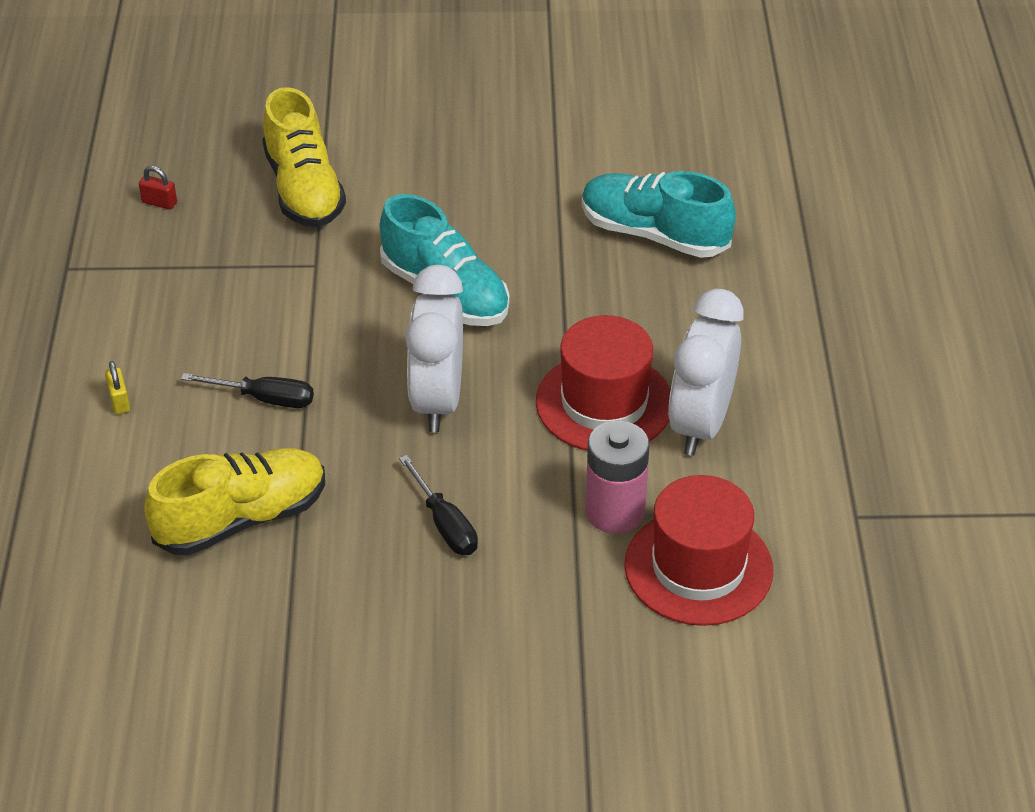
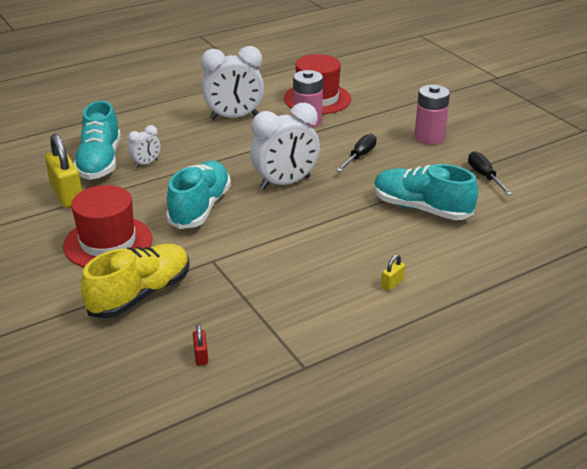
camera: 120 degrees left, 10 degrees down
yellow shoe [144,448,325,555] -> turquoise shoe [374,164,478,220]
black screwdriver [181,373,314,408] -> black screwdriver moved to [468,151,512,195]
red hat [536,315,671,451] -> red hat moved to [63,185,152,268]
none -> yellow padlock [45,134,82,208]
none -> white clock [128,125,161,168]
none -> pink battery [414,85,450,145]

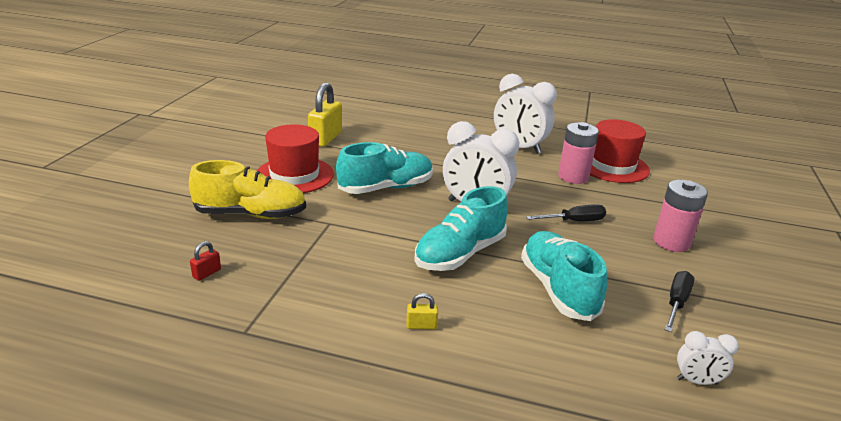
camera: 45 degrees right, 5 degrees down
turquoise shoe [74,101,121,180] -> turquoise shoe moved to [414,186,508,271]
white clock [128,125,161,168] -> white clock moved to [677,331,739,385]

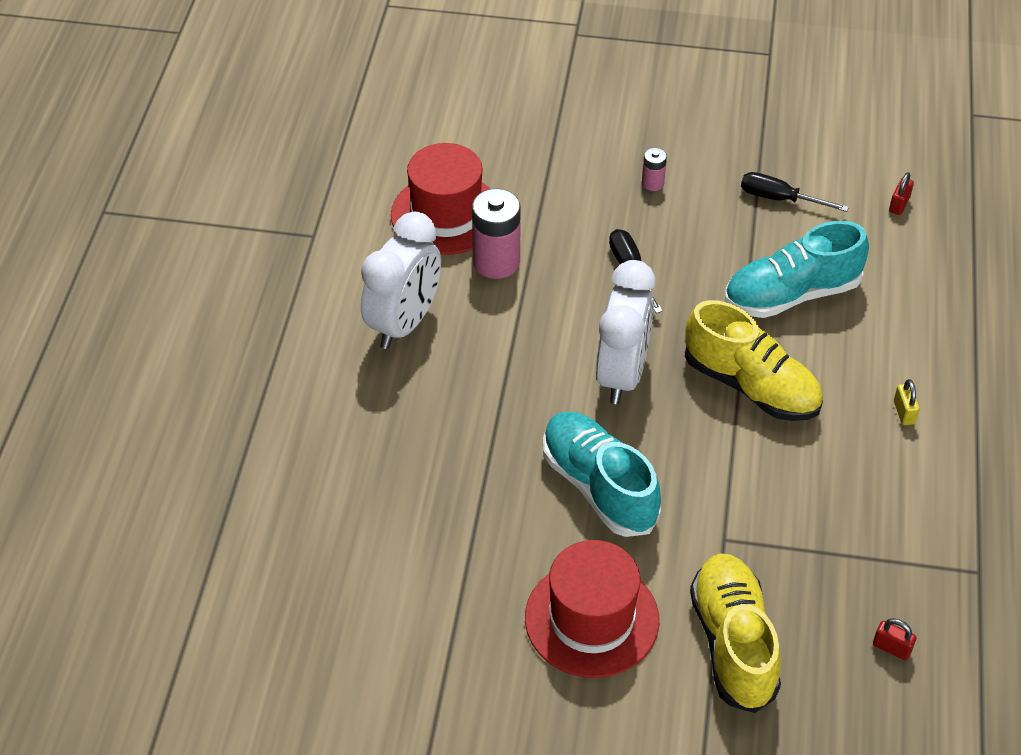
camera: 95 degrees left, 20 degrees up
yellow padlock [308,83,342,147] -> none
turquoise shoe [414,186,508,271] -> yellow shoe [685,300,823,421]
pink battery [653,180,708,252] -> pink battery [642,148,667,191], size x0.50
white clock [677,331,739,385] -> red padlock [889,172,914,215]

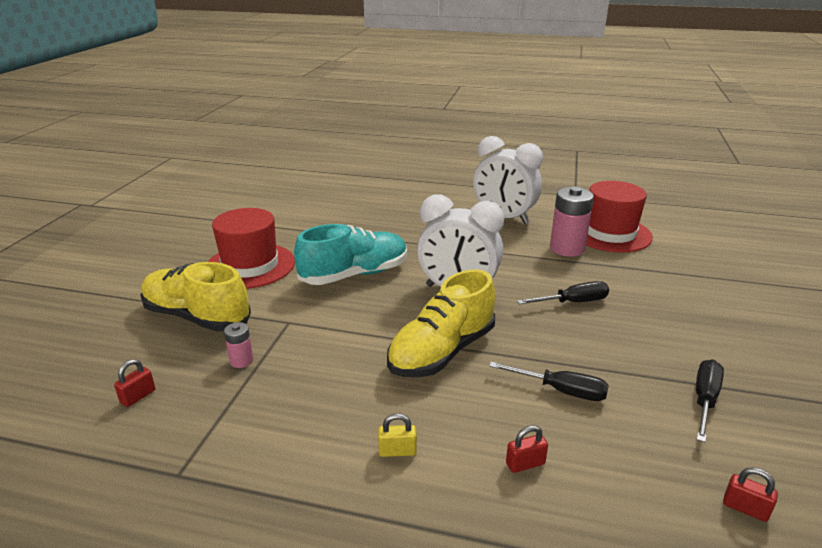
camera: 95 degrees right, 20 degrees down
pink battery [642,148,667,191] -> pink battery moved to [224,322,253,368]
yellow shoe [690,553,781,713] -> yellow shoe turned 150 degrees counterclockwise [140,262,251,332]
turquoise shoe [725,221,869,318] -> black screwdriver [489,362,609,401]
none -> red padlock [506,425,548,473]

